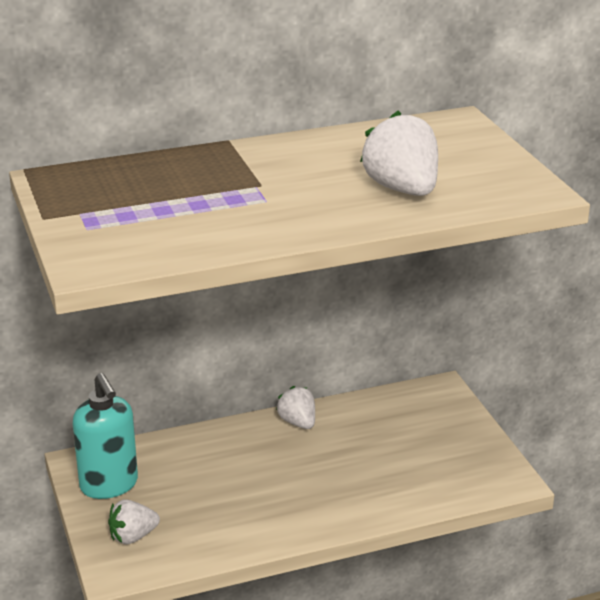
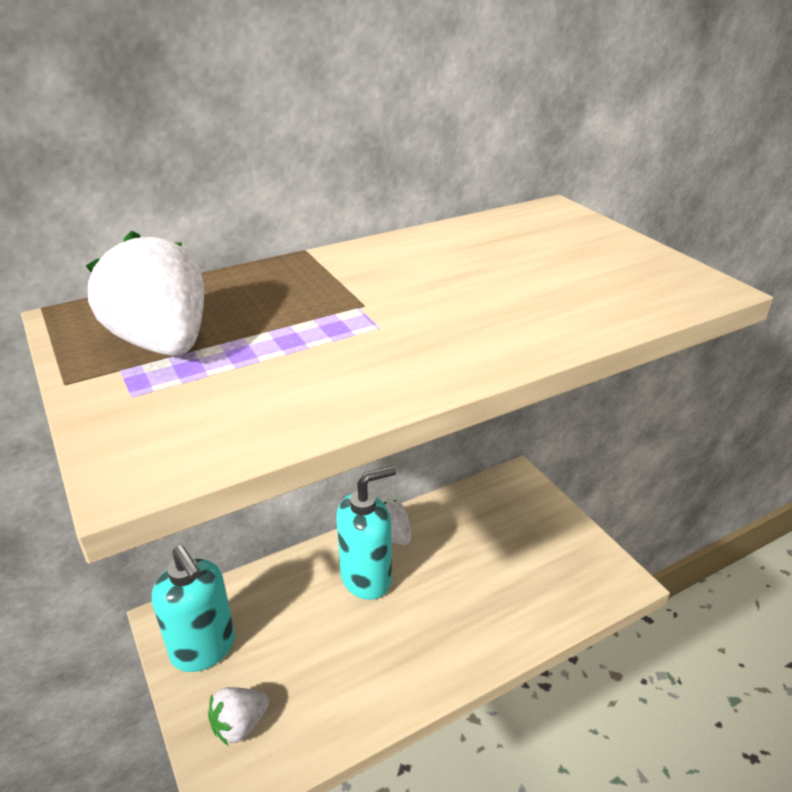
camera: 10 degrees left, 5 degrees up
white strawberry [360,111,438,196] -> white strawberry moved to [86,231,204,356]
none -> turquoise soap dispenser [337,466,396,600]

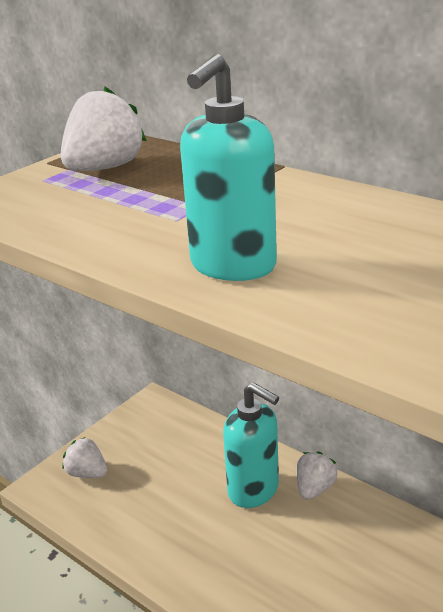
camera: 70 degrees right, 5 degrees down
turquoise soap dispenser [152,545,235,672] -> turquoise soap dispenser moved to [180,54,277,281]

